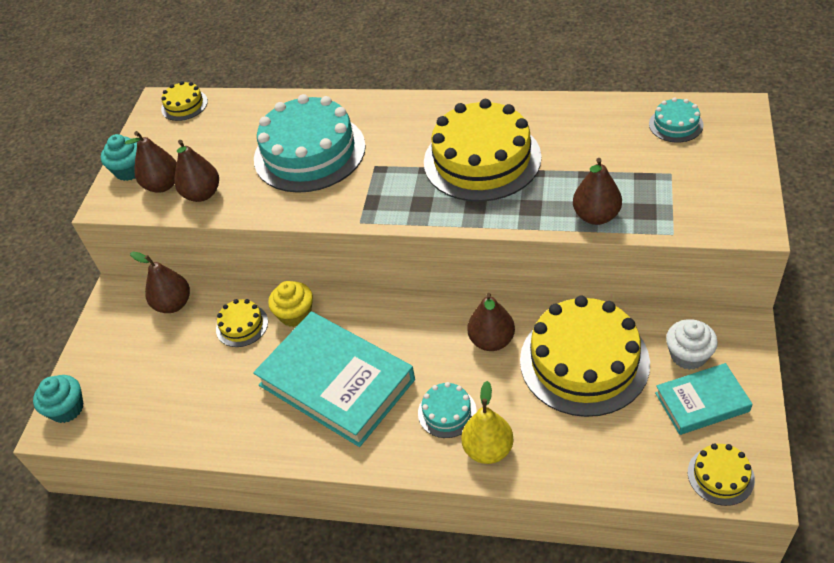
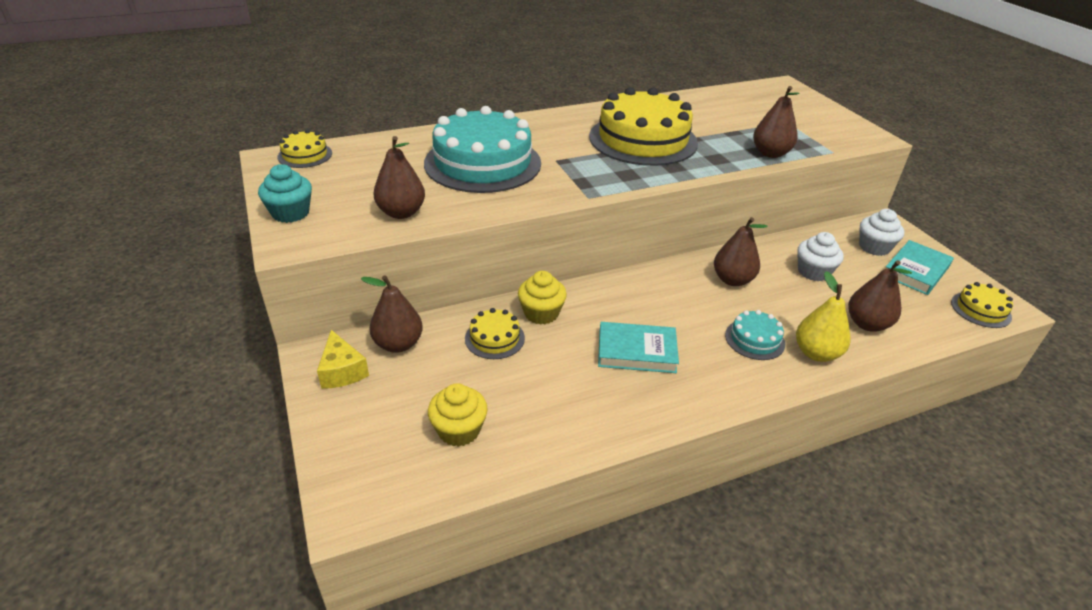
camera: 40 degrees left, 10 degrees down
turquoise cupcake [33,375,84,423] -> none
brown pear [124,131,177,193] -> brown pear moved to [848,260,912,332]
turquoise book [253,312,415,447] -> turquoise book [598,322,679,373], size x0.54
yellow cake [520,296,650,417] -> white cupcake [797,232,844,281]
turquoise cake [649,97,704,142] -> none
none -> yellow cheese [317,330,369,389]
none -> yellow cupcake [428,383,488,447]

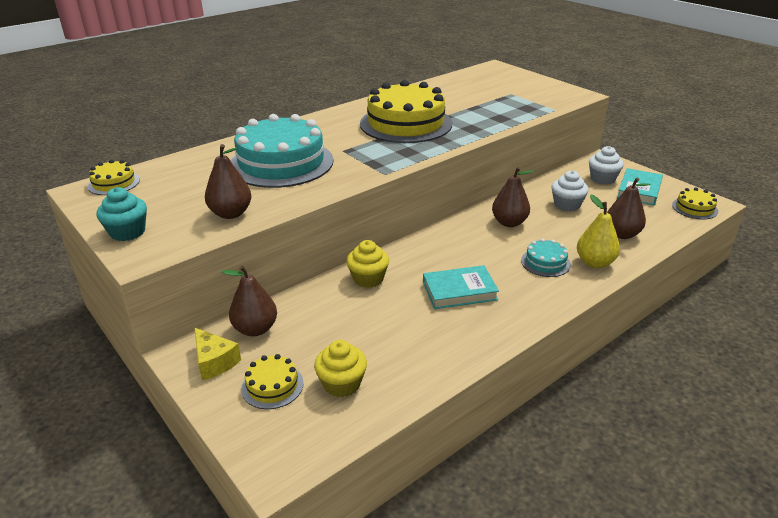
camera: 15 degrees left, 5 degrees down
yellow cake [465,308,525,359] -> yellow cake moved to [241,354,304,409]
brown pear [753,86,800,158] -> none

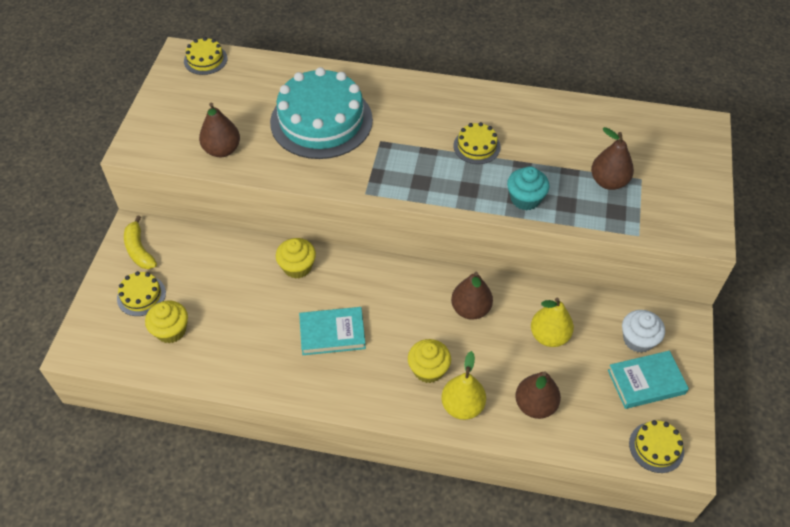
camera: 50 degrees right, 20 degrees up
turquoise cupcake [96,187,147,241] -> turquoise cupcake moved to [507,166,550,210]
yellow cheese [194,328,241,380] -> yellow banana [124,215,157,269]
brown pear [222,265,277,336] -> brown pear moved to [591,127,634,190]
yellow cake [360,80,452,143] -> yellow cake [453,122,501,164], size x0.45
turquoise book [423,265,499,309] -> turquoise book turned 45 degrees counterclockwise [299,307,366,355]
turquoise cake [521,238,571,277] -> yellow cupcake [408,339,451,383]
white cupcake [552,171,588,212] -> yellow pear [531,298,574,347]

